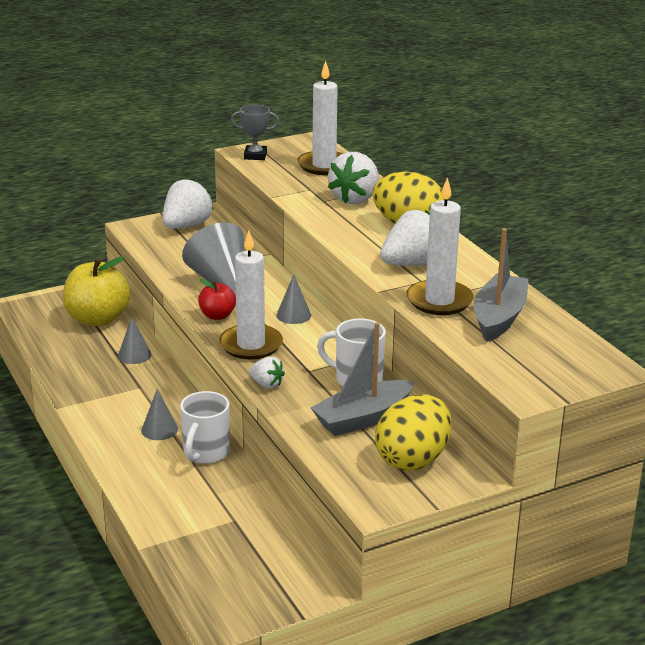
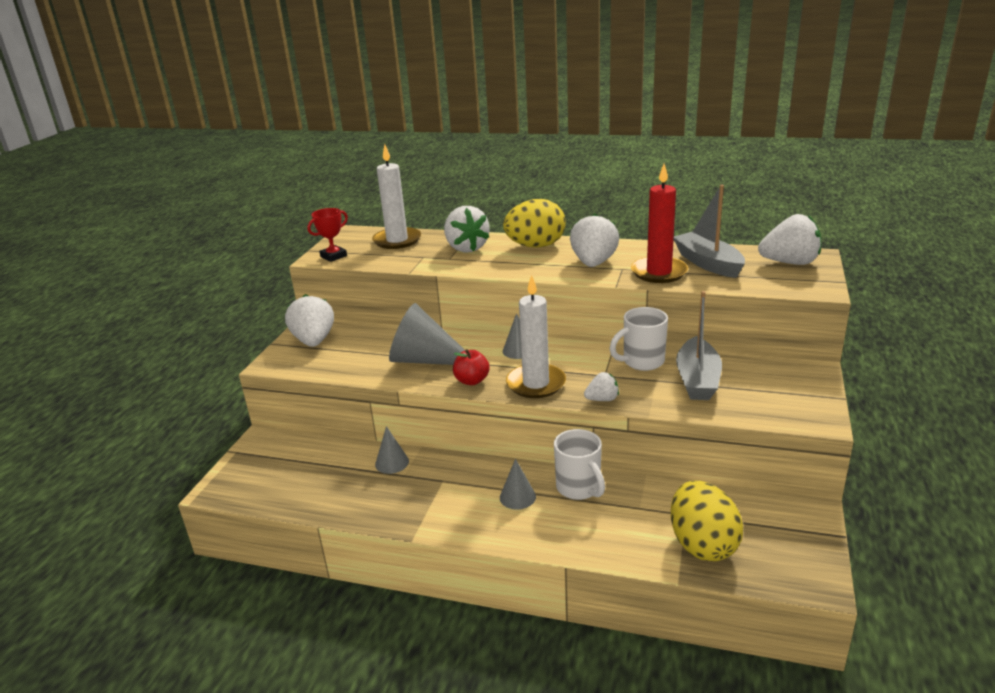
camera: 45 degrees left, 0 degrees up
yellow apple [63,256,130,326] -> none
grey trophy [231,105,279,160] -> red trophy [308,208,348,262]
yellow egg [375,395,451,471] -> yellow egg moved to [671,481,743,561]
white candle [406,177,474,315] -> red candle [631,164,688,283]
none -> white strawberry [758,214,821,265]

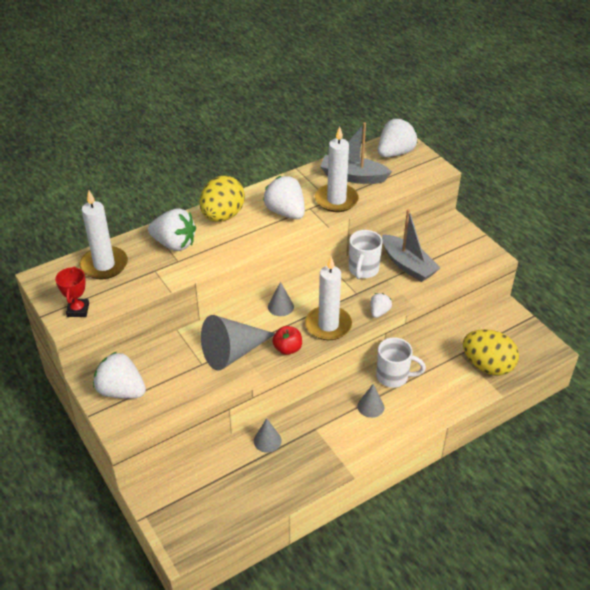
camera: 50 degrees left, 15 degrees up
red candle [631,164,688,283] -> white candle [315,127,359,212]

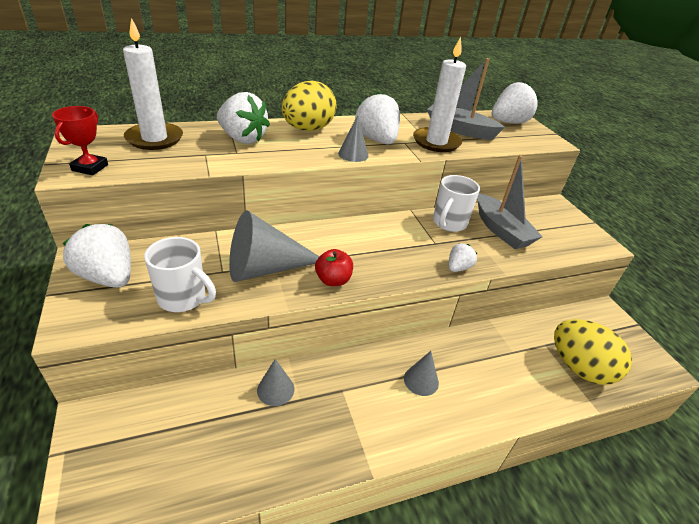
camera: 10 degrees right, 5 degrees down
grey cone [268,282,294,316] -> grey cone moved to [338,115,369,162]
white candle [305,256,352,340] -> none
white mug [376,337,426,388] -> white mug moved to [144,237,216,312]

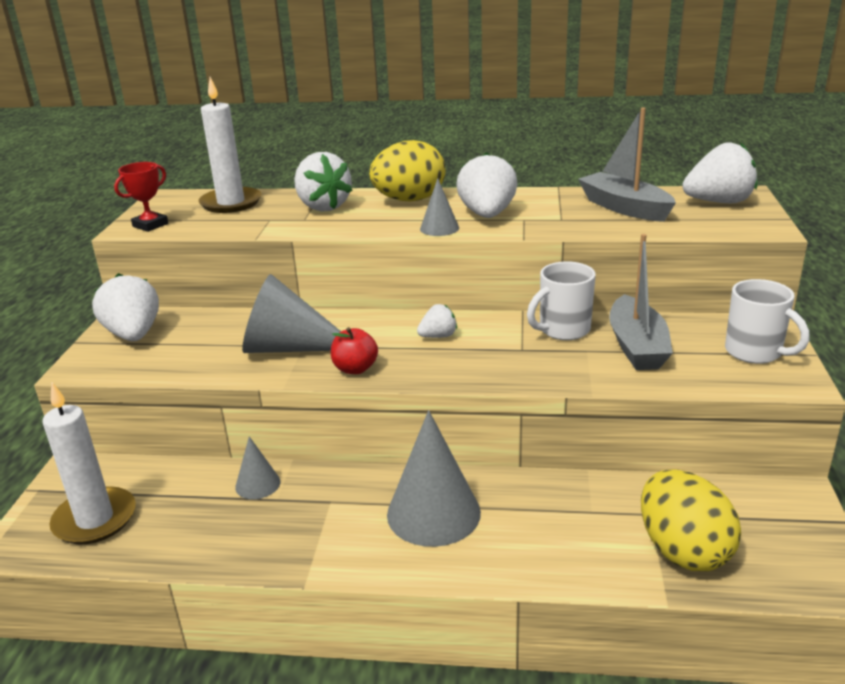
camera: 30 degrees right, 10 degrees down
white mug [144,237,216,312] -> white mug moved to [725,279,810,364]
grey cone [404,351,439,396] -> grey cone [387,410,481,547], size x1.97
white candle [413,37,466,152] -> white candle moved to [42,382,136,544]
white strawberry [449,243,478,272] -> white strawberry moved to [417,304,457,338]

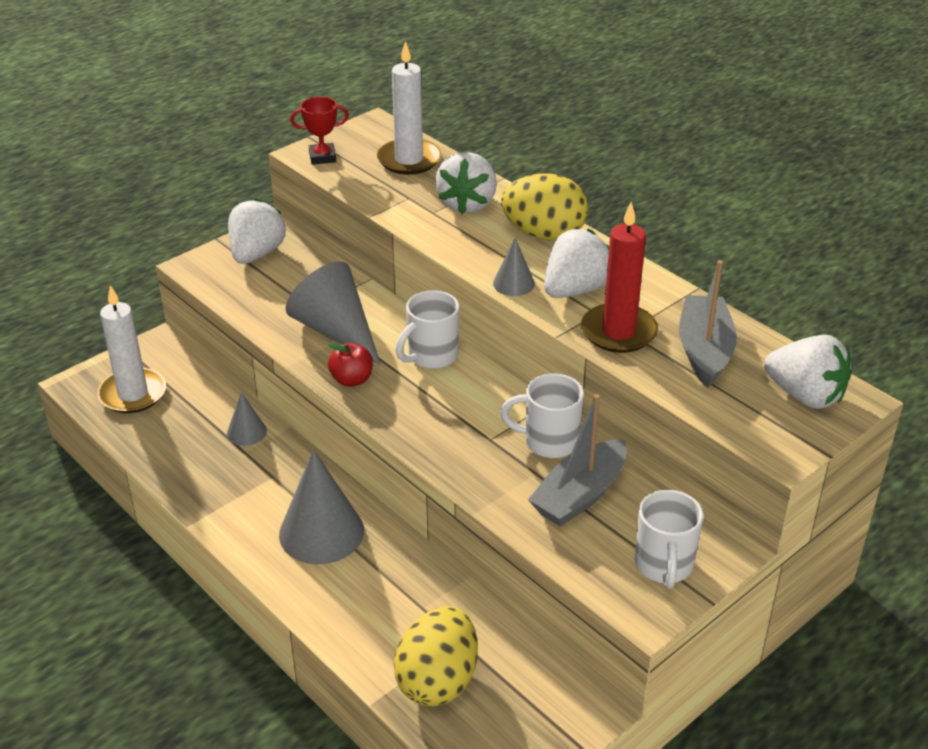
camera: 40 degrees right, 10 degrees up
white strawberry [417,304,457,338] -> none
none -> white mug [396,290,459,369]
none -> red candle [581,202,658,353]

